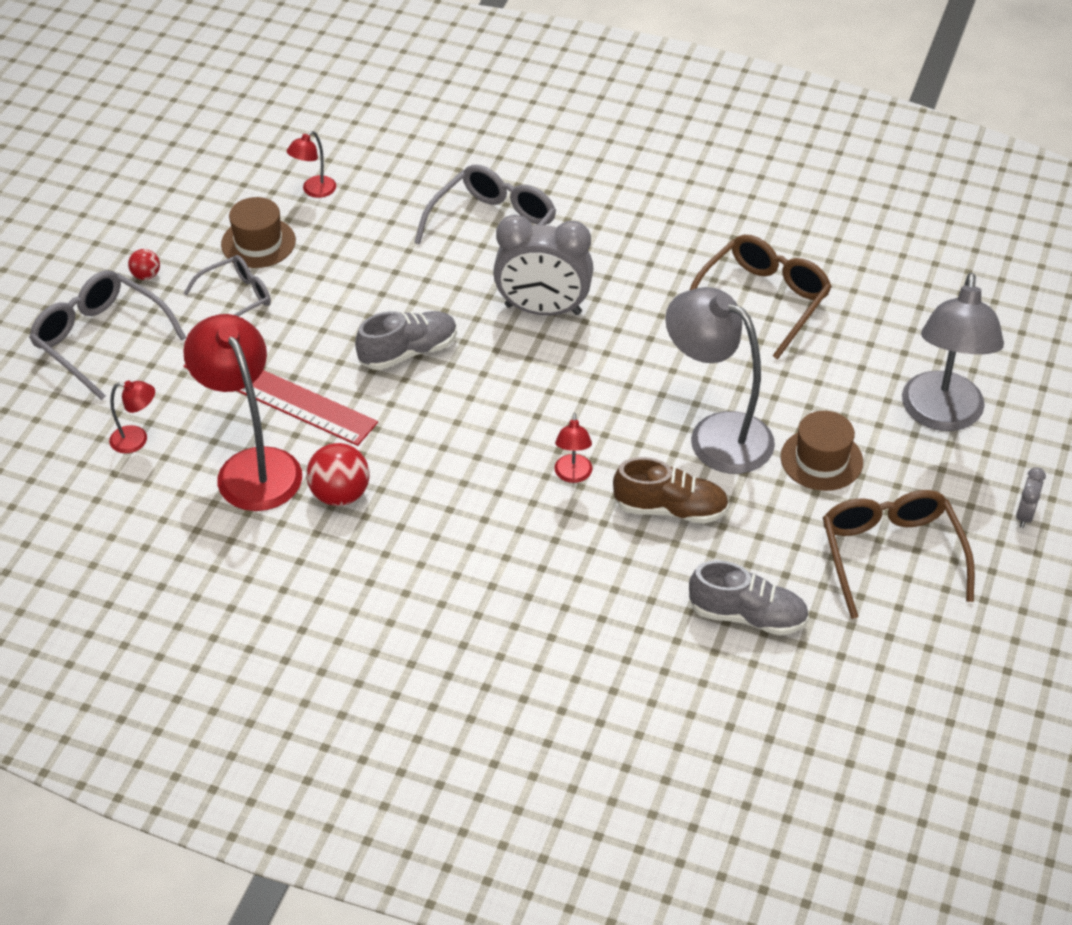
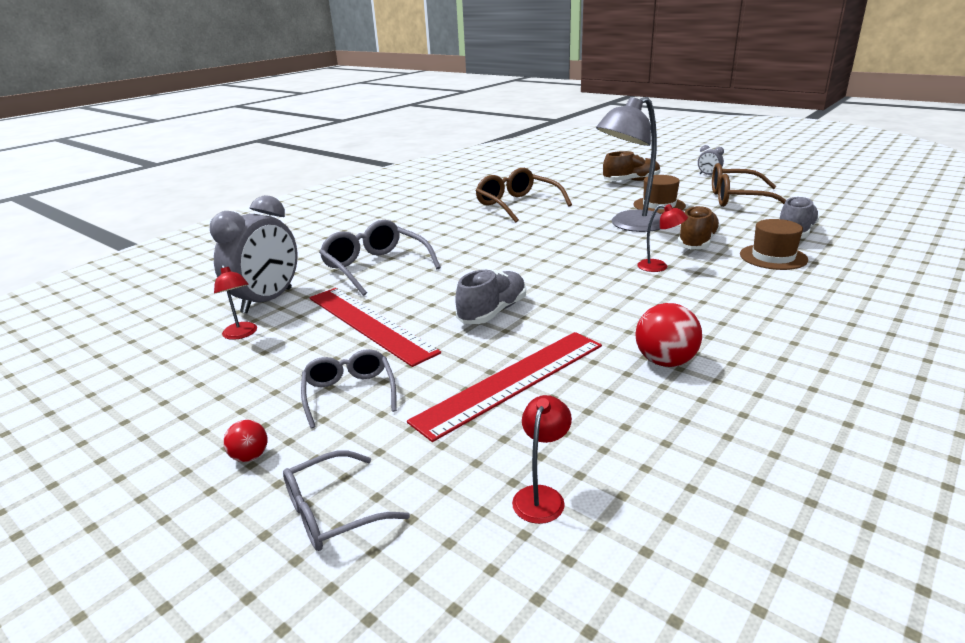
camera: 70 degrees left, 20 degrees down
grey glasses [29,270,186,400] -> grey glasses [283,450,410,551], size x0.64
red lamp [183,314,302,511] -> none
brown hat [221,197,296,268] -> brown hat moved to [740,219,808,270]
grey shoe [355,311,457,370] -> grey shoe turned 45 degrees clockwise [455,269,526,324]
grey clock [493,214,593,316] -> grey clock moved to [210,195,297,313]
grey lamp [902,273,1004,431] -> brown shoe [603,151,661,181]
none -> red ruler [309,288,441,367]

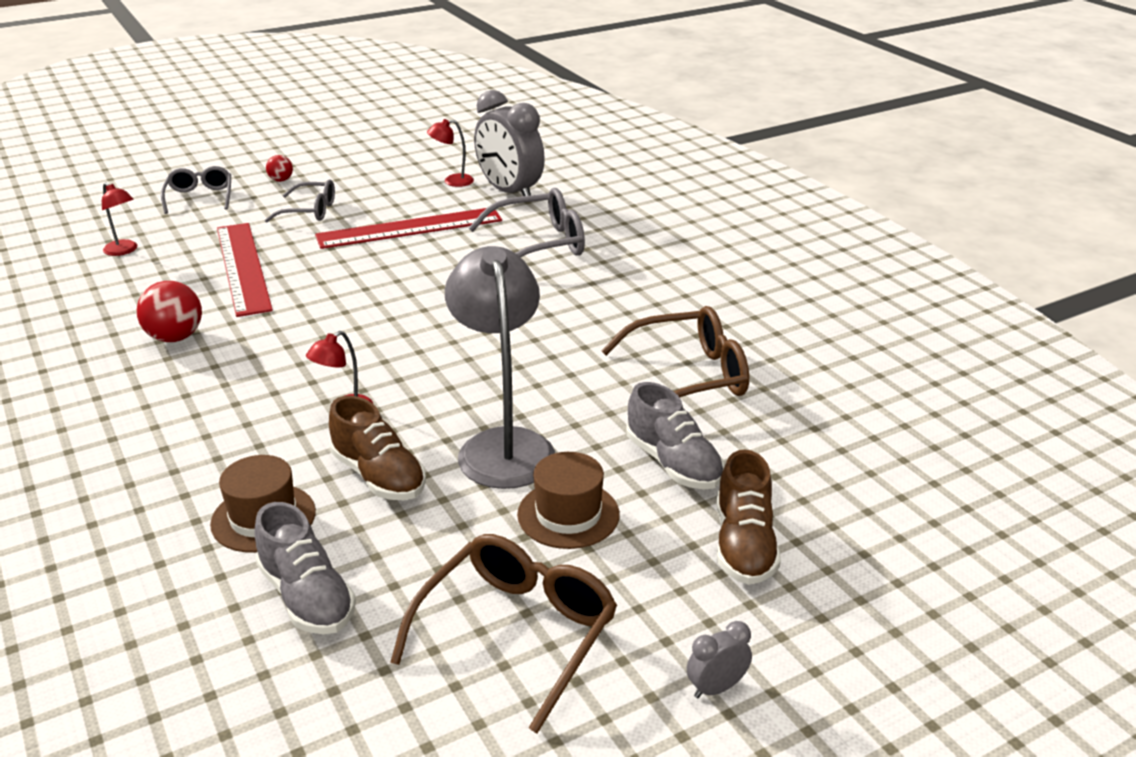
camera: 110 degrees right, 5 degrees up
grey shoe [455,269,526,324] -> grey shoe moved to [626,382,724,490]

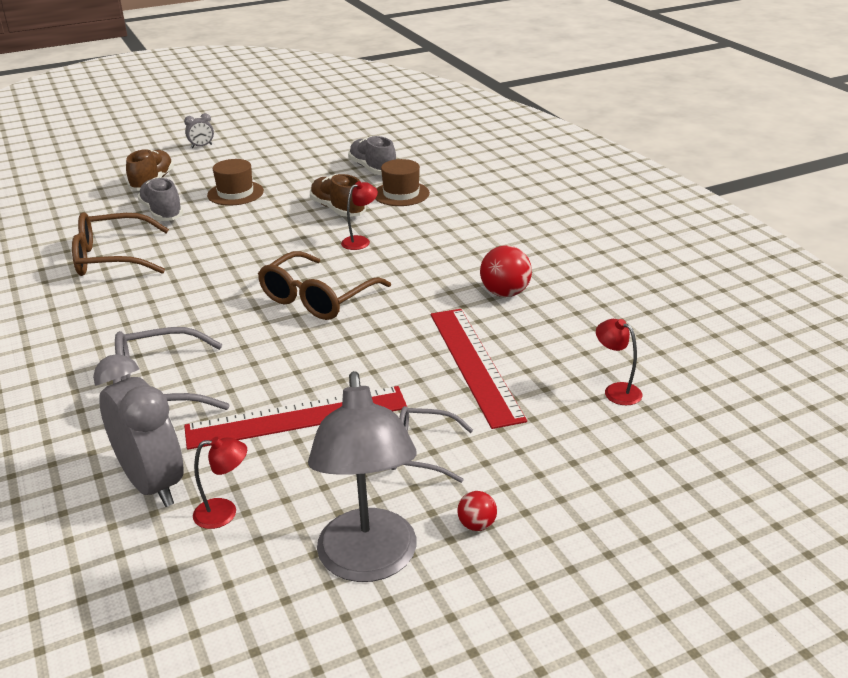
camera: 175 degrees left, 0 degrees up
grey glasses [161,166,231,214] -> none
brown glasses [390,534,617,733] -> brown glasses moved to [258,251,391,320]
grey lamp [445,246,555,489] -> grey lamp moved to [308,371,417,582]

